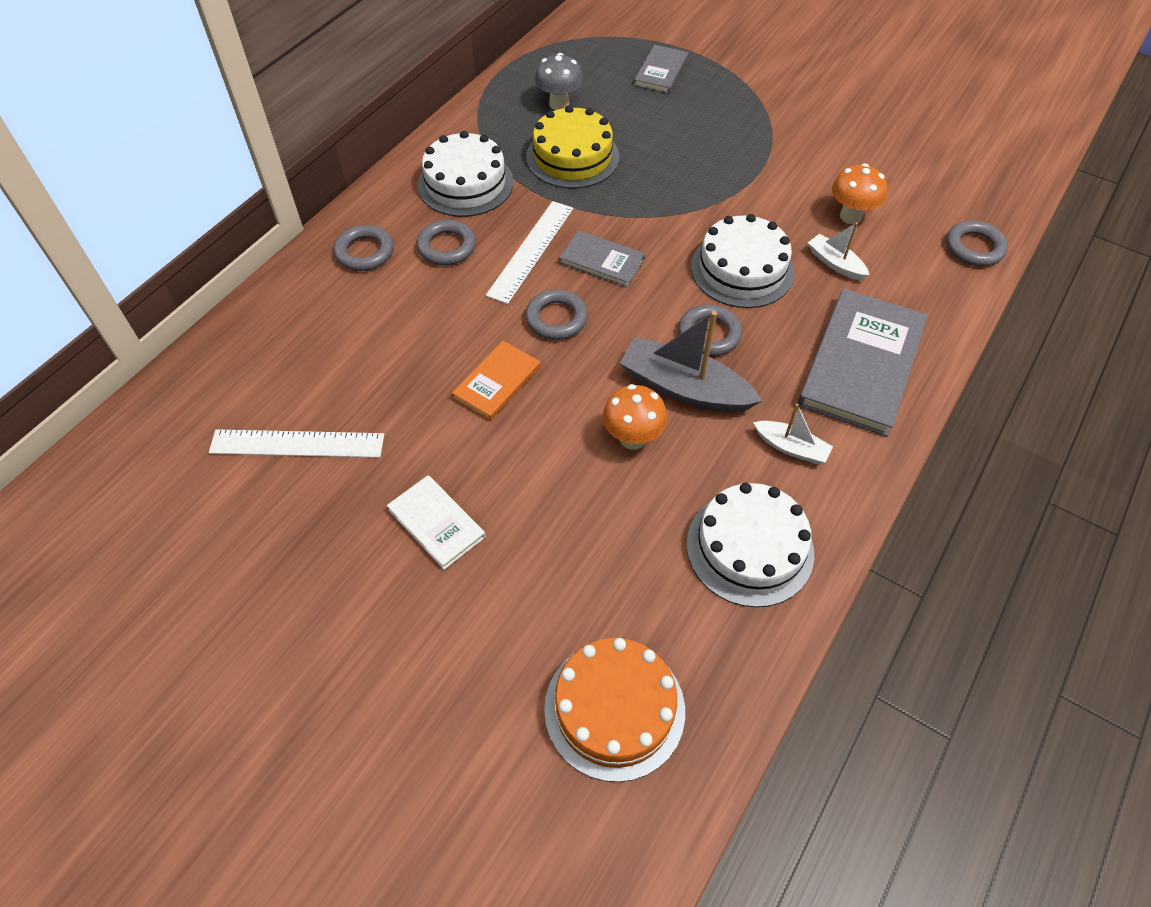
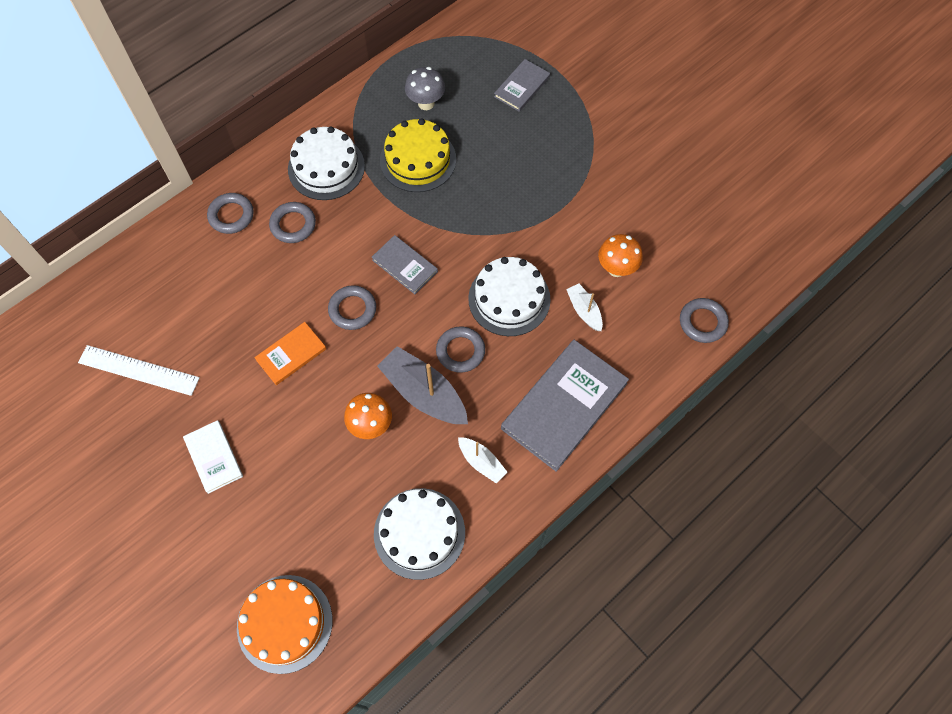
camera: 15 degrees right, 10 degrees up
white ruler [486,201,573,304] -> none

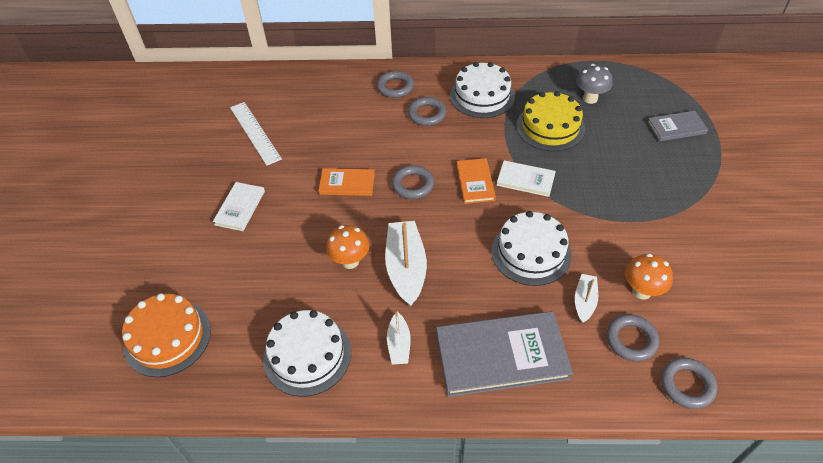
camera: 45 degrees right, 15 degrees down
grey book [372,235,438,294] -> orange book [457,158,496,204]
grey boat [377,346,468,424] -> white boat [385,221,427,307]
grey ring [436,326,485,373] -> grey ring moved to [606,314,659,361]
none -> white book [497,160,556,197]

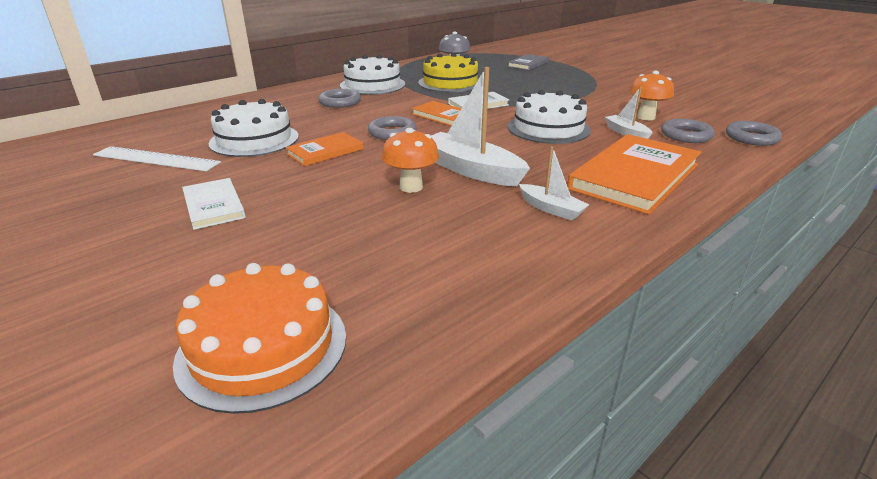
camera: 45 degrees left, 20 degrees down
white cake [263,310,351,397] -> white cake moved to [208,99,299,157]
grey ring [377,71,414,98] -> none
grey book [436,311,573,397] -> orange book [567,134,701,215]

